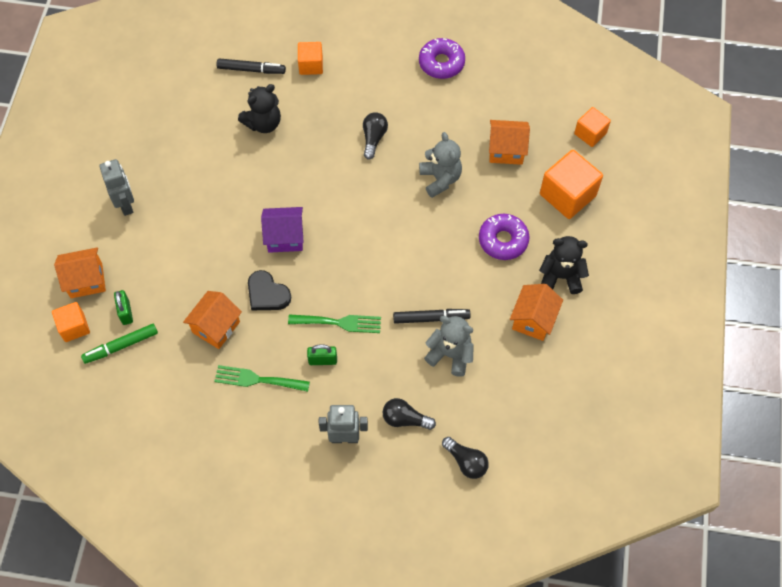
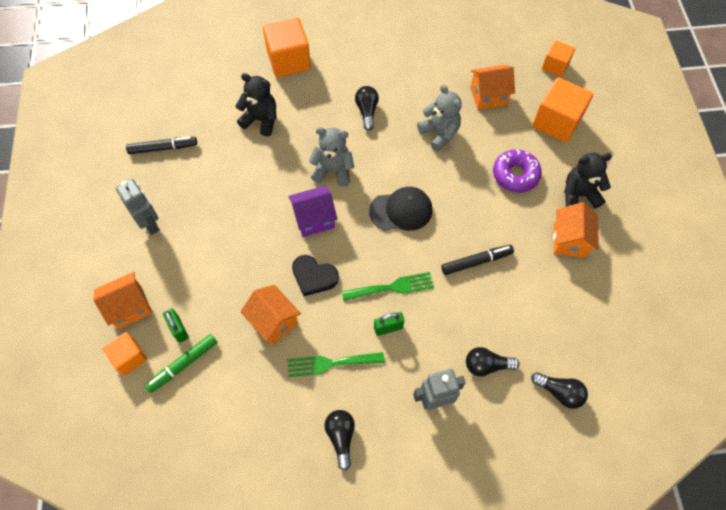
camera: 15 degrees left, 0 degrees up
orange house [183,291,242,349] -> orange house turned 60 degrees counterclockwise [240,285,301,345]
black marker [216,58,286,74] -> black marker moved to [126,136,197,154]
black teddy bear [238,84,281,133] -> black teddy bear turned 105 degrees counterclockwise [235,73,277,136]
orange cube [298,42,323,75] -> orange cube [263,17,311,77], size x1.69
purple donut [419,38,465,79] -> none
grey teddy bear [424,316,474,377] -> grey teddy bear moved to [308,127,354,187]
none -> black light bulb [324,410,355,471]
none -> black cap [369,187,432,231]

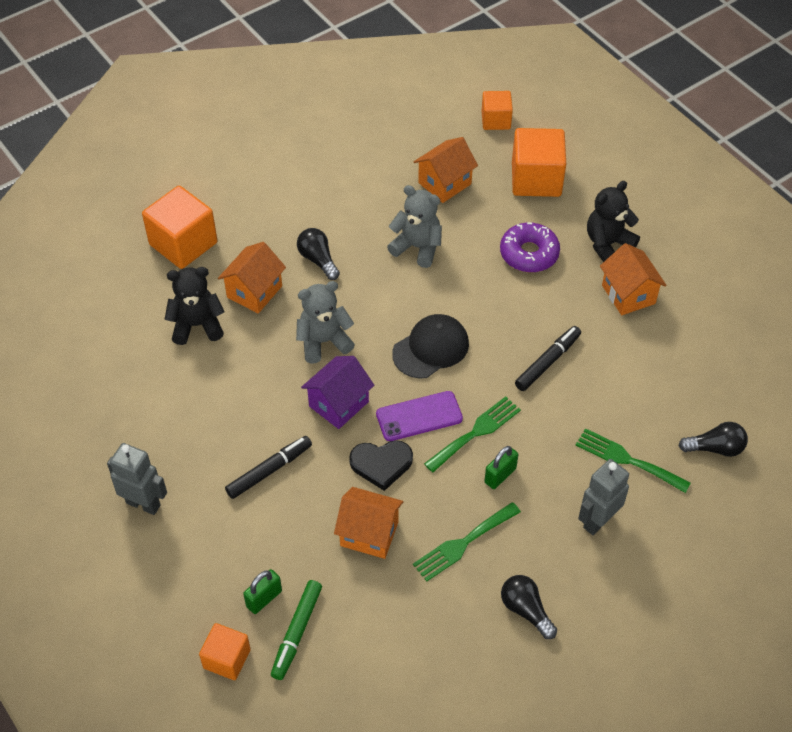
camera: 30 degrees left, 10 degrees down
orange house [93,272,152,329] -> orange house moved to [218,242,286,314]
black marker [126,136,197,154] -> black marker moved to [225,436,312,499]
green padlock [163,308,189,343] -> green padlock turned 75 degrees counterclockwise [243,569,282,614]
black light bulb [466,347,519,377] -> green fork [576,428,691,493]
none -> purple phone [376,391,463,441]

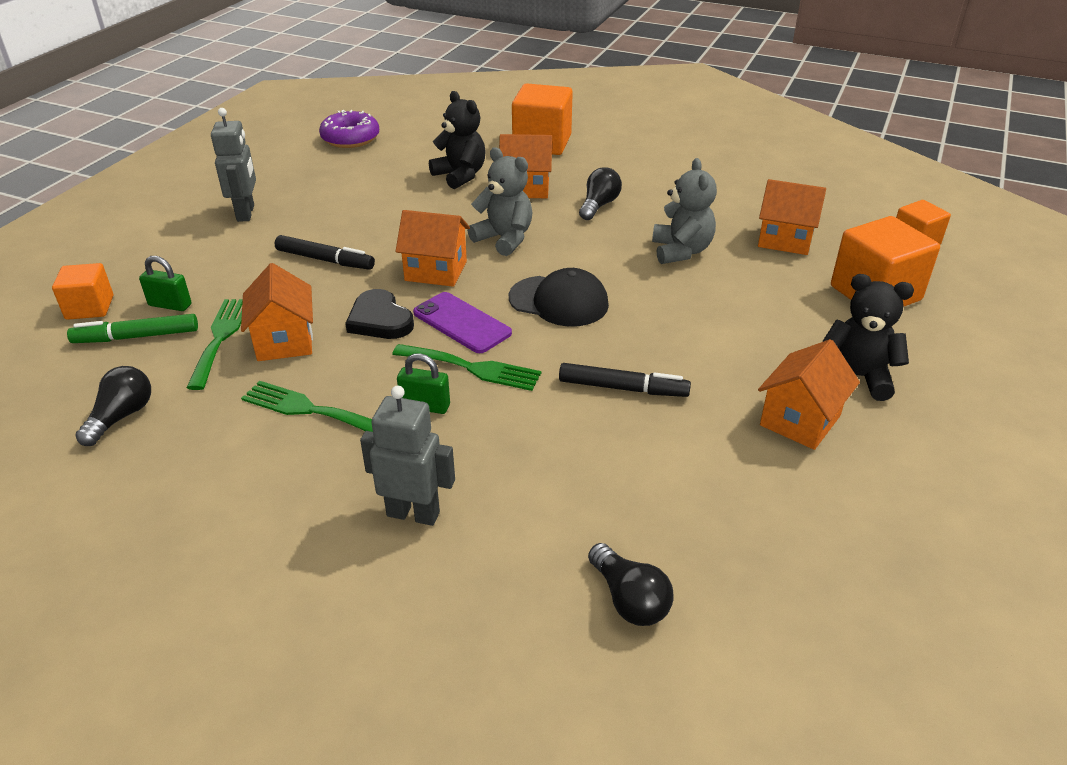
camera: 60 degrees right, 15 degrees down
purple house [301,356,374,429] -> orange house [396,210,470,287]
purple donut [500,222,560,272] -> purple donut moved to [319,110,379,148]
black light bulb [501,575,557,639] -> black light bulb moved to [75,366,151,446]
green fork [576,428,691,493] -> green fork moved to [186,299,243,390]

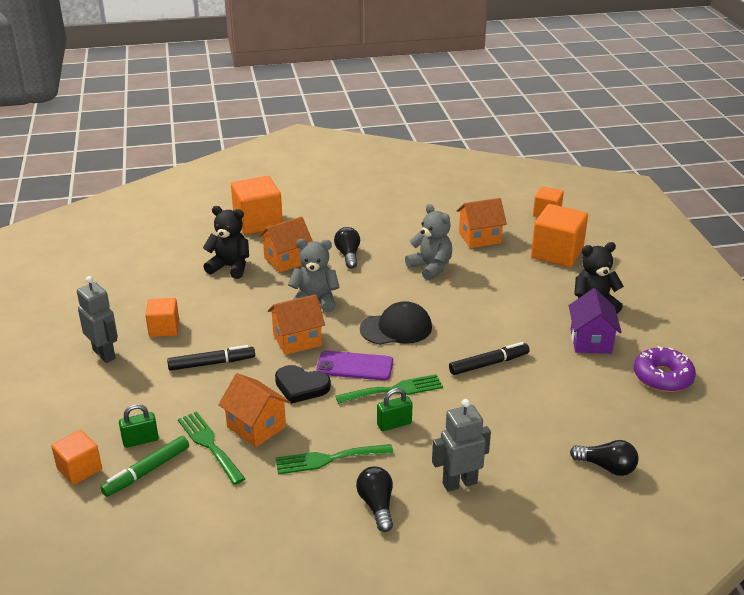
camera: 35 degrees left, 5 degrees down
black light bulb [75,366,151,446] -> black light bulb moved to [356,466,393,532]
purple donut [319,110,379,148] -> purple donut moved to [634,346,696,392]
orange house [758,339,860,450] -> purple house [569,288,622,354]
none -> orange cube [145,298,179,337]

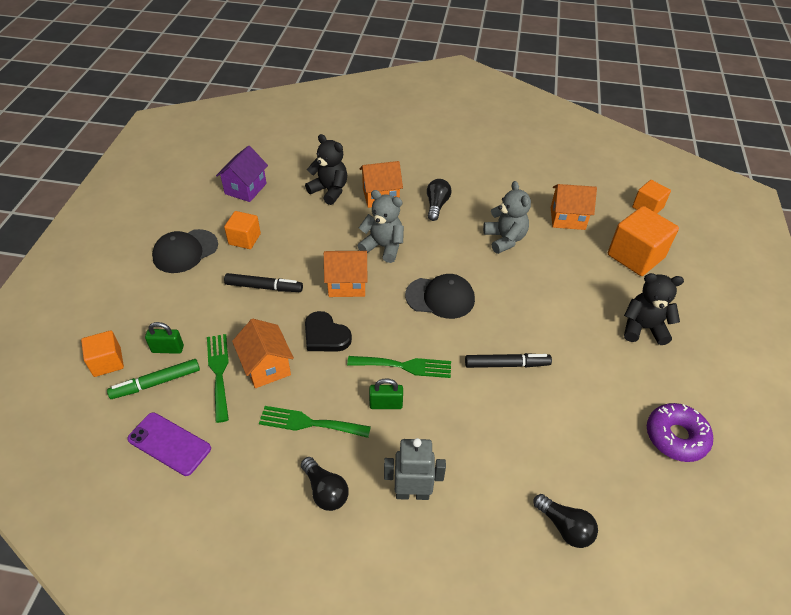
camera: 20 degrees right, 15 degrees up
grey robot [77,276,118,363] -> black cap [152,229,218,273]
orange cube [231,176,283,235] -> none
purple phone [316,351,393,381] -> purple phone moved to [127,412,211,476]
black light bulb [356,466,393,532] -> black light bulb turned 135 degrees clockwise [301,457,349,511]
purple house [569,288,622,354] -> purple house moved to [216,146,268,202]

